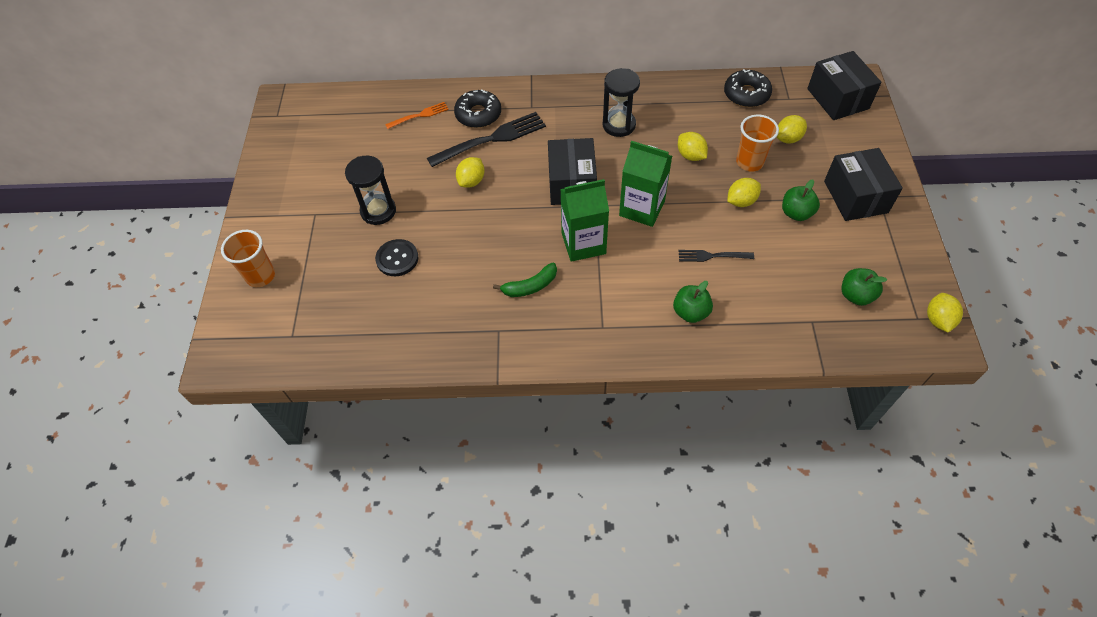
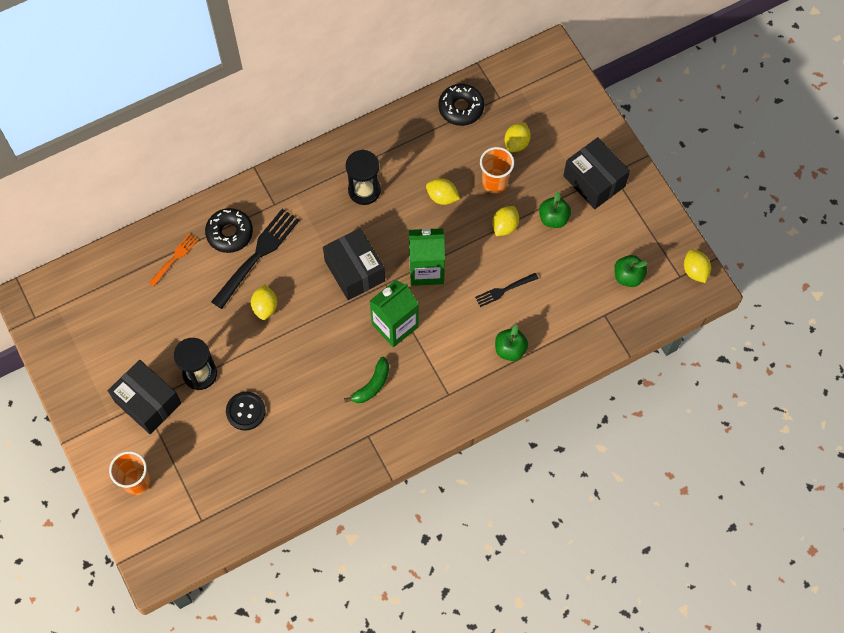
camera: 30 degrees left, 10 degrees up
black box [807,51,882,120] -> black box moved to [108,360,181,434]

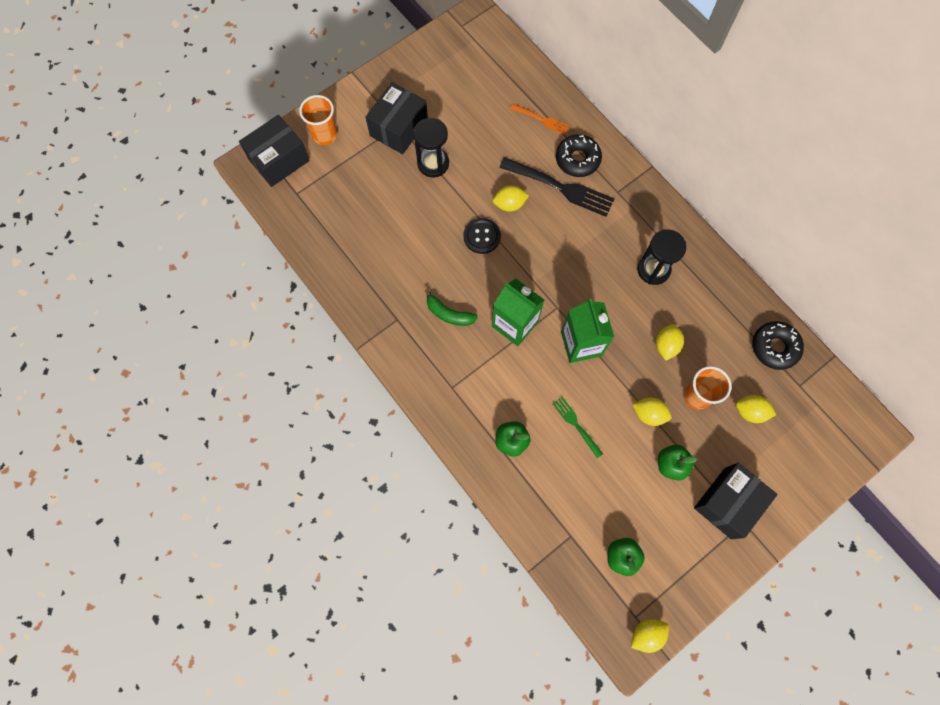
camera: 80 degrees right, 5 degrees up
black button [226,392,266,430] -> black button moved to [464,218,501,254]
black box [323,228,385,300] -> black box moved to [239,115,310,187]
black fork [475,273,538,307] -> green fork [552,397,603,458]

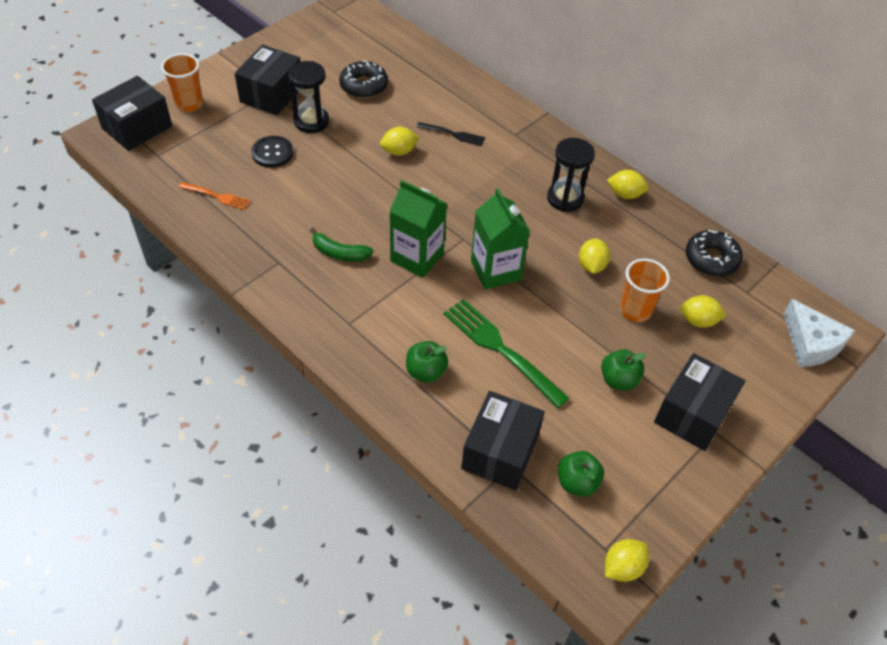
camera: 10 degrees left, 20 degrees down
black button [464,218,501,254] -> black button moved to [251,136,293,168]
black fork [500,157,615,217] -> black fork [417,122,485,146], size x0.54
orange fork [510,104,569,135] -> orange fork moved to [179,182,251,210]
green fork [552,397,603,458] -> green fork [444,299,569,408], size x1.86
black donut [556,134,602,177] -> black donut moved to [339,60,388,98]
yellow lemon [632,397,672,426] -> yellow lemon moved to [607,170,649,199]
none -> black box [461,391,545,490]
none -> white cheese [784,299,855,367]

